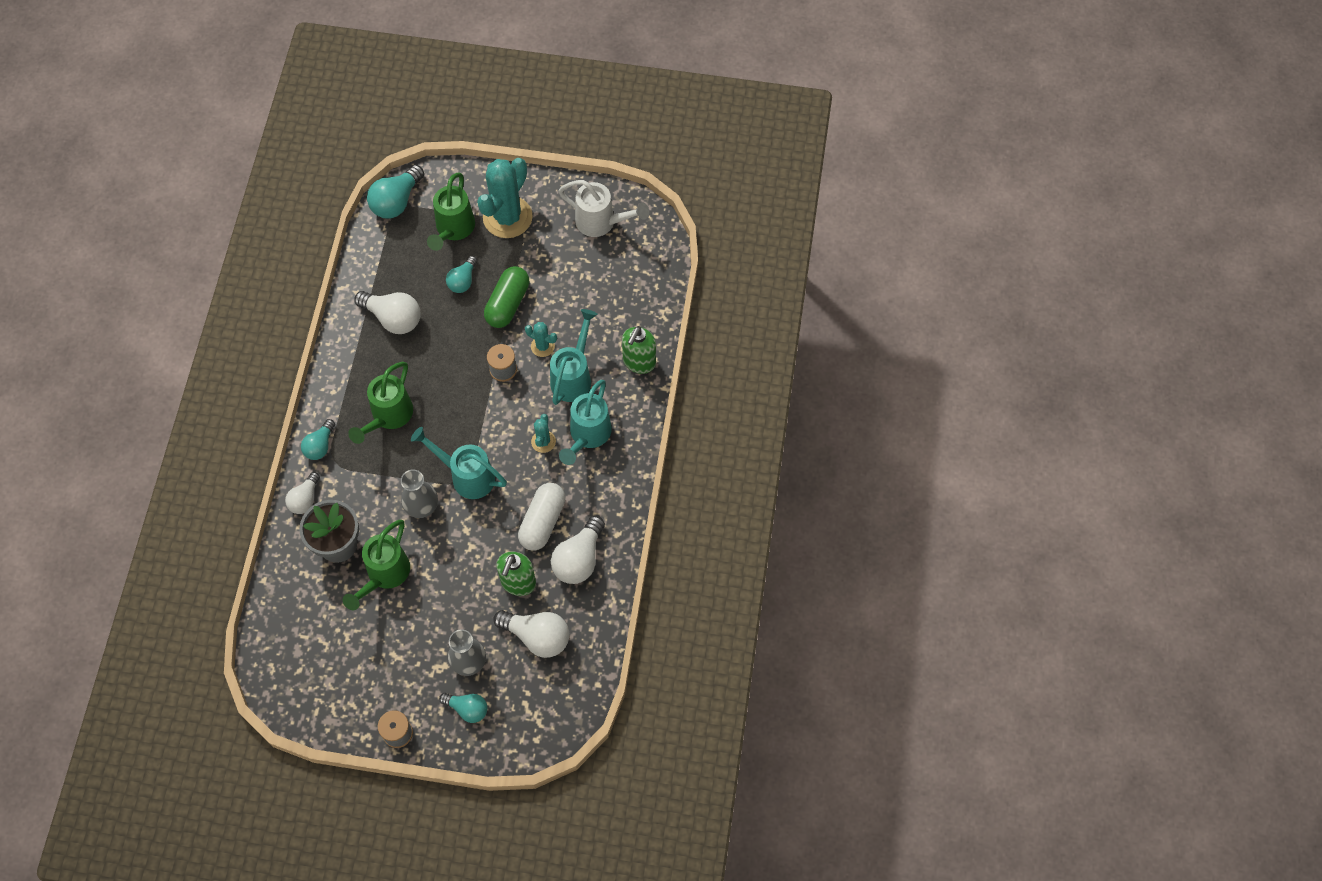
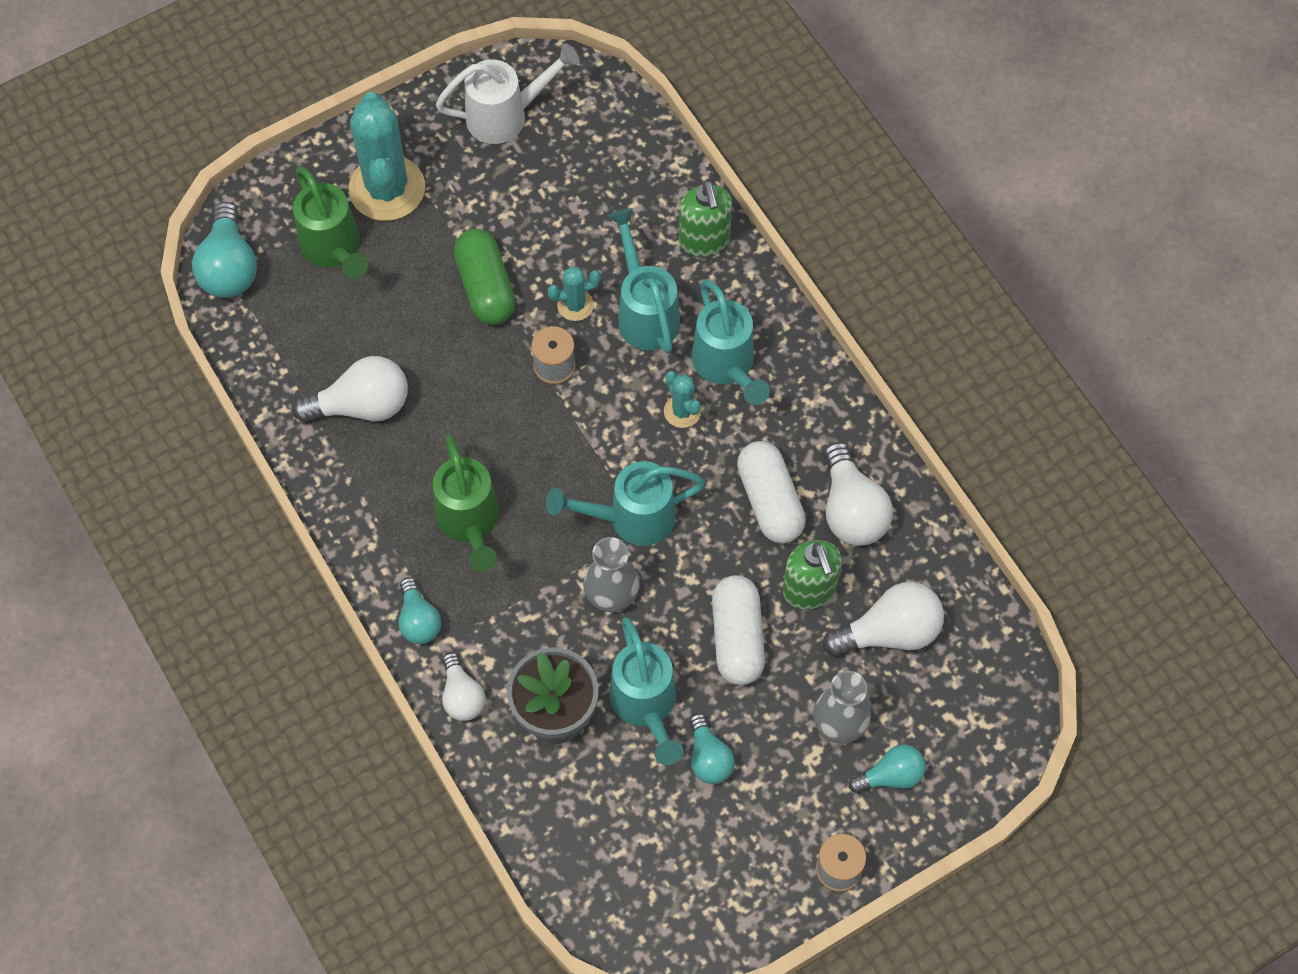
camera: 40 degrees left, 0 degrees up
green watering can [343,520,410,610] -> turquoise watering can [609,617,683,765]
turquoise light bulb [446,256,477,293] -> turquoise light bulb moved to [689,713,735,784]
none -> white capsule [712,575,765,685]

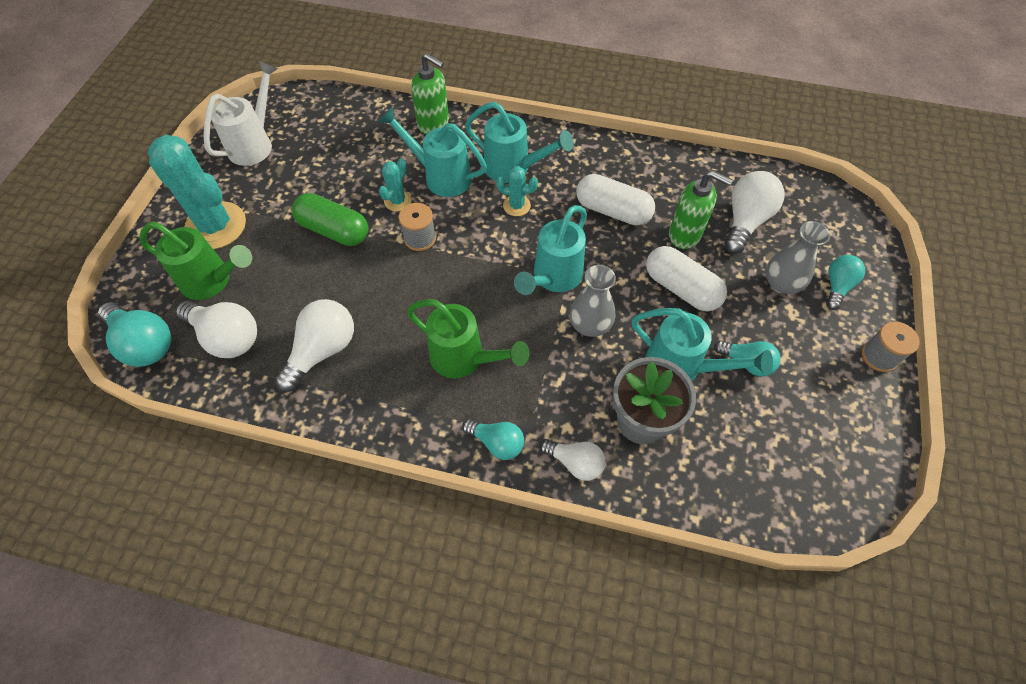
camera: 45 degrees left, 5 degrees down
white light bulb [824,442,893,545] -> white light bulb moved to [176,301,257,358]

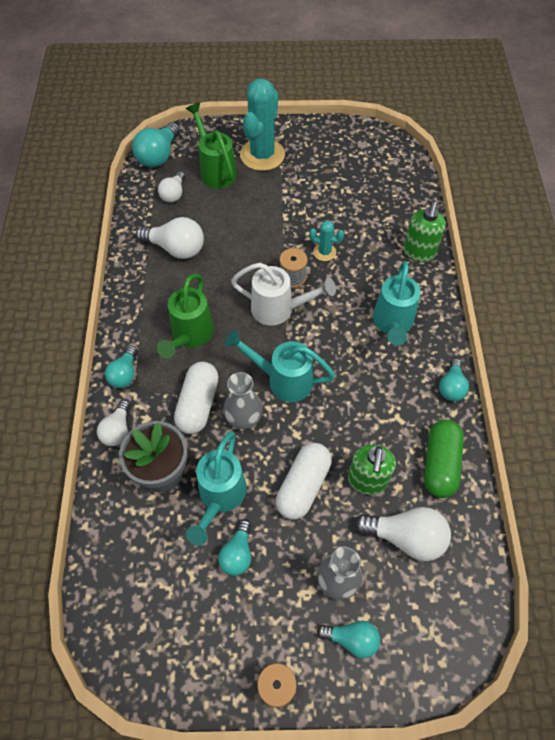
camera: 75 degrees right, 0 degrees up
green watering can [139,221,252,300] -> green watering can turned 150 degrees clockwise [186,103,237,188]
white light bulb [176,301,257,358] -> white light bulb [158,171,185,203], size x0.63
white watering can [203,61,278,166] -> white watering can moved to [231,263,336,326]
green capsule [292,193,368,246] -> green capsule moved to [424,420,464,498]
turquoise watering can [379,107,487,197] -> none
turquoise cactus [496,166,538,216] -> none
white capsule [576,174,655,225] -> white capsule moved to [174,362,219,434]
none -> turquoise light bulb [439,358,469,401]

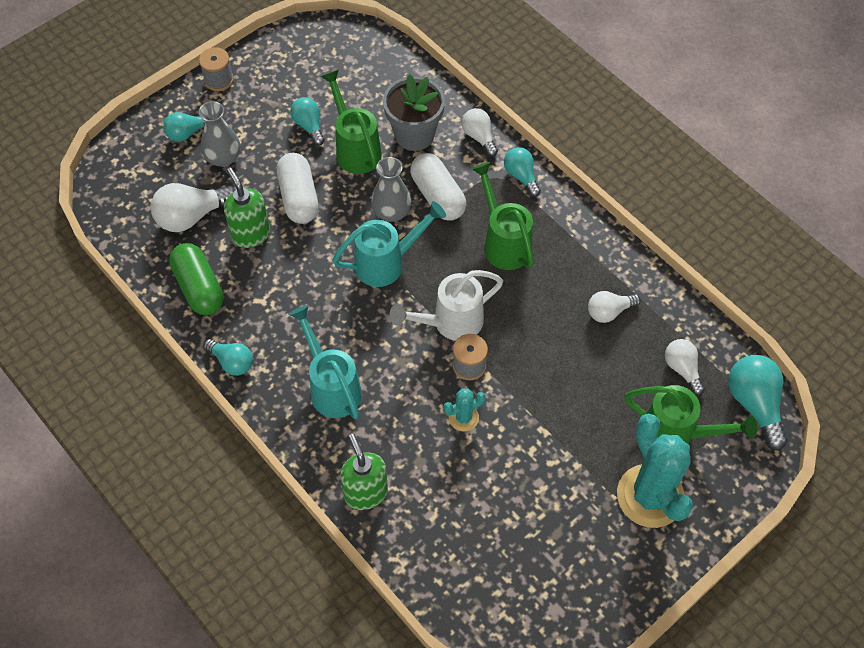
camera: 140 degrees right, 0 degrees up
white light bulb [136,217,204,259] -> white light bulb [588,291,641,323], size x0.63
turquoise watering can [186,432,247,546] -> green watering can [321,70,382,174]
turquoise light bulb [439,358,469,401] -> turquoise light bulb turned 150 degrees clockwise [204,339,253,376]

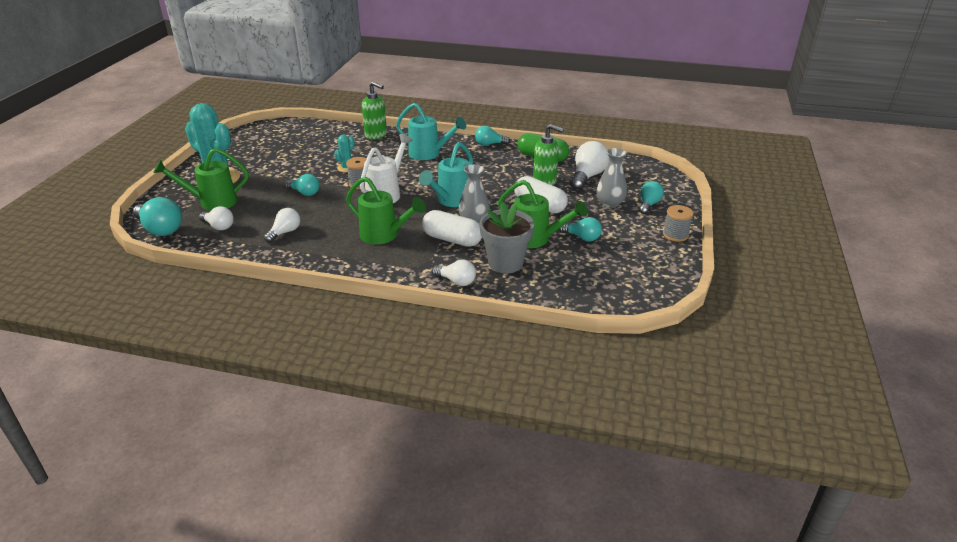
camera: 145 degrees right, 25 degrees down
turquoise light bulb [504,147,541,197] -> turquoise light bulb moved to [285,174,320,196]

